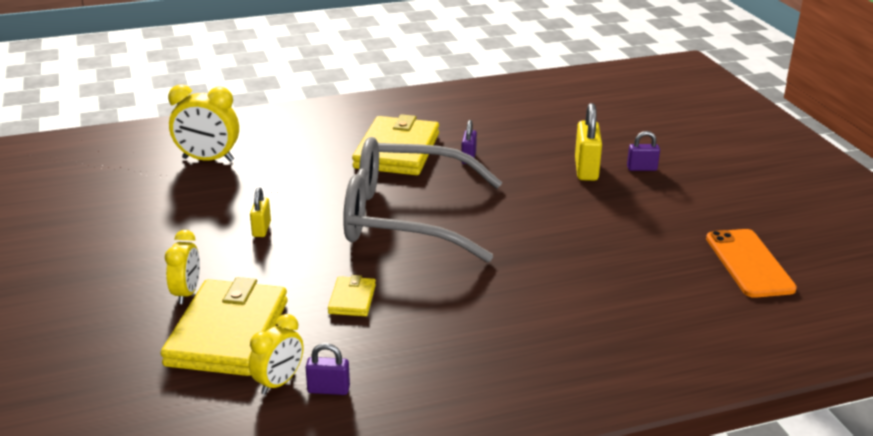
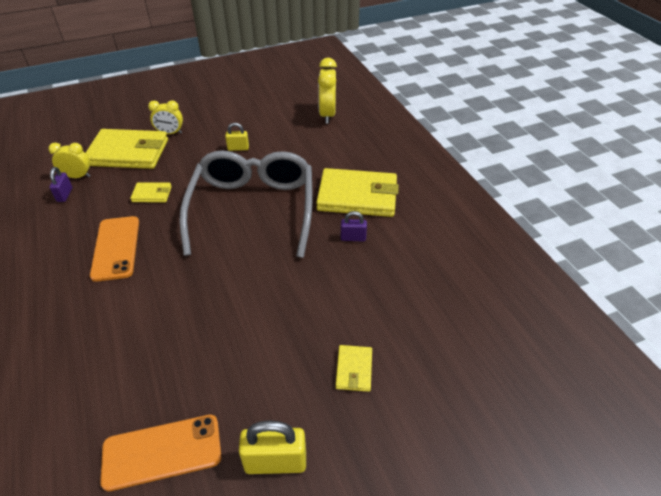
camera: 85 degrees right, 15 degrees up
yellow clock [249,314,304,395] -> yellow clock turned 150 degrees clockwise [48,143,91,178]
yellow padlock [575,103,602,181] -> yellow padlock moved to [239,420,306,474]
purple padlock [627,131,660,171] -> yellow wallet [336,345,372,392]
none -> orange phone [90,216,139,282]

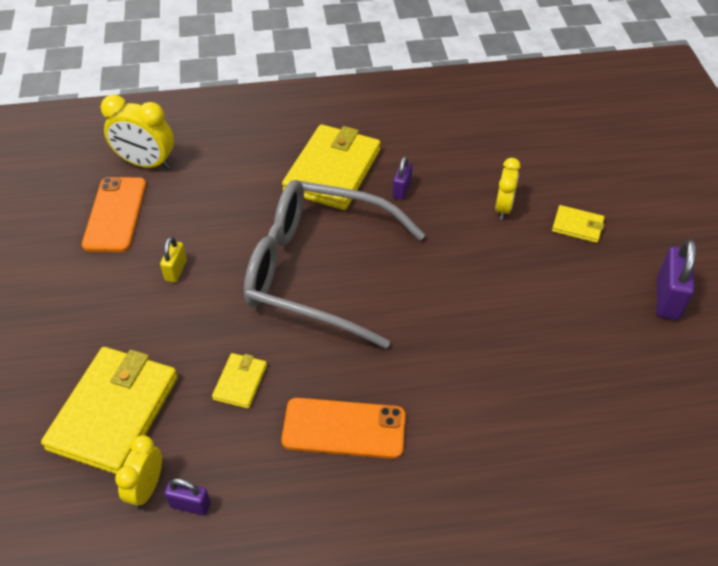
camera: 75 degrees left, 5 degrees up
orange phone [100,415,221,491] -> orange phone moved to [82,177,146,252]
yellow clock [148,100,183,134] -> yellow clock moved to [495,158,521,219]
yellow padlock [239,420,306,474] -> purple padlock [657,239,696,320]

